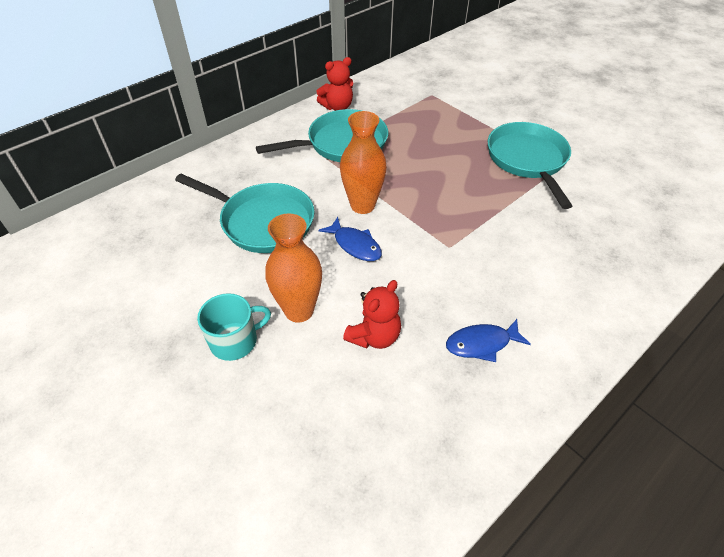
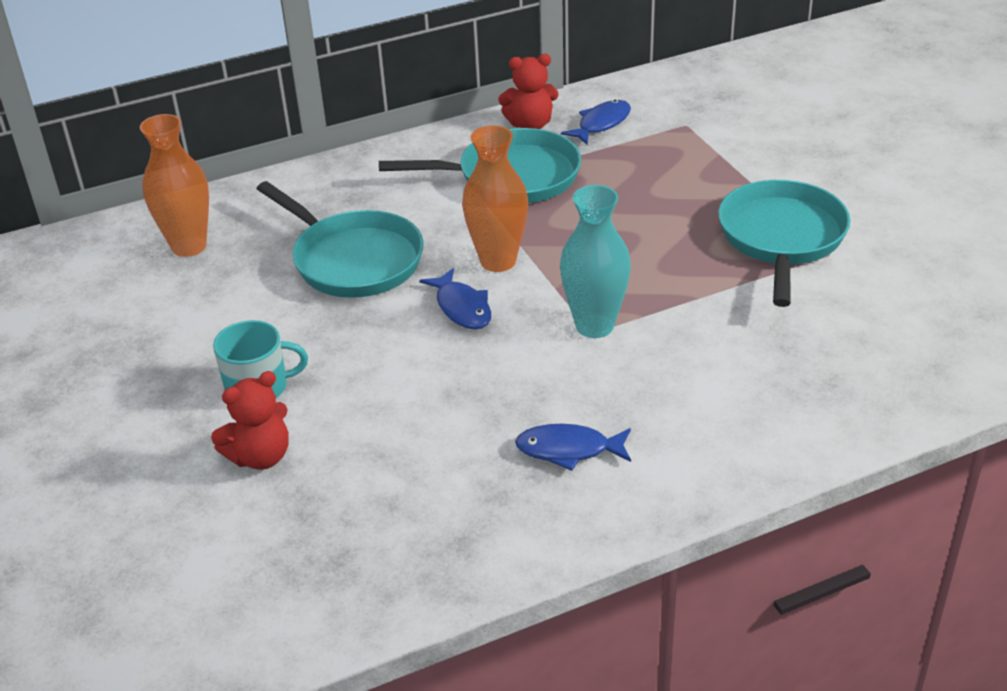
camera: 20 degrees right, 10 degrees down
orange vase [265,213,322,323] -> orange vase moved to [140,114,209,257]
red teddy bear [343,280,401,349] -> red teddy bear moved to [211,371,289,470]
none -> turquoise vase [560,185,631,338]
none -> blue fish [561,100,631,144]

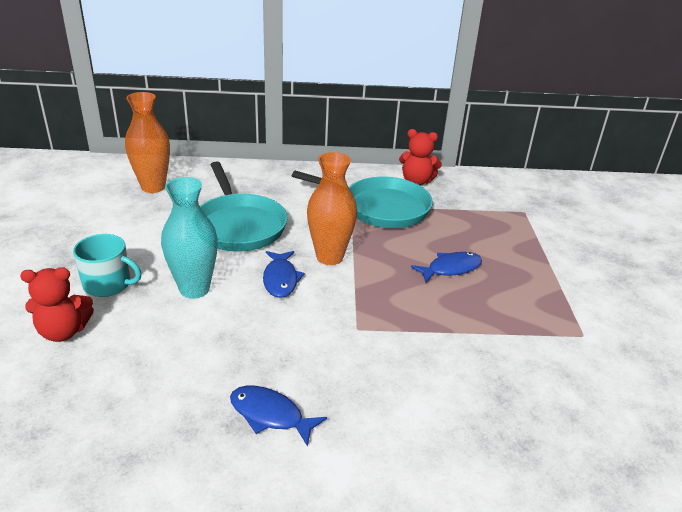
camera: 20 degrees right, 5 degrees down
turquoise vase [560,185,631,338] -> turquoise vase moved to [161,177,218,299]
blue fish [561,100,631,144] -> blue fish moved to [411,252,482,283]
turquoise pan [718,180,850,307] -> none

